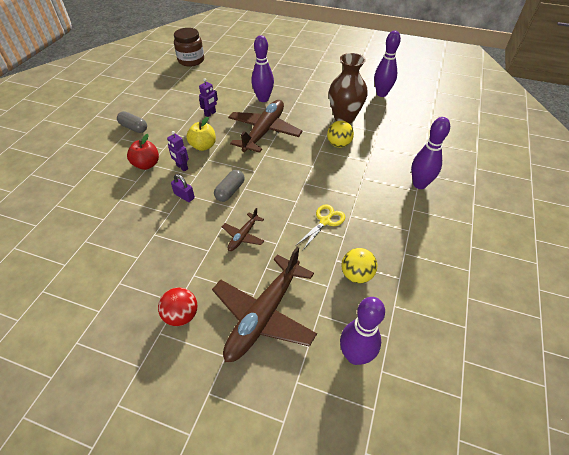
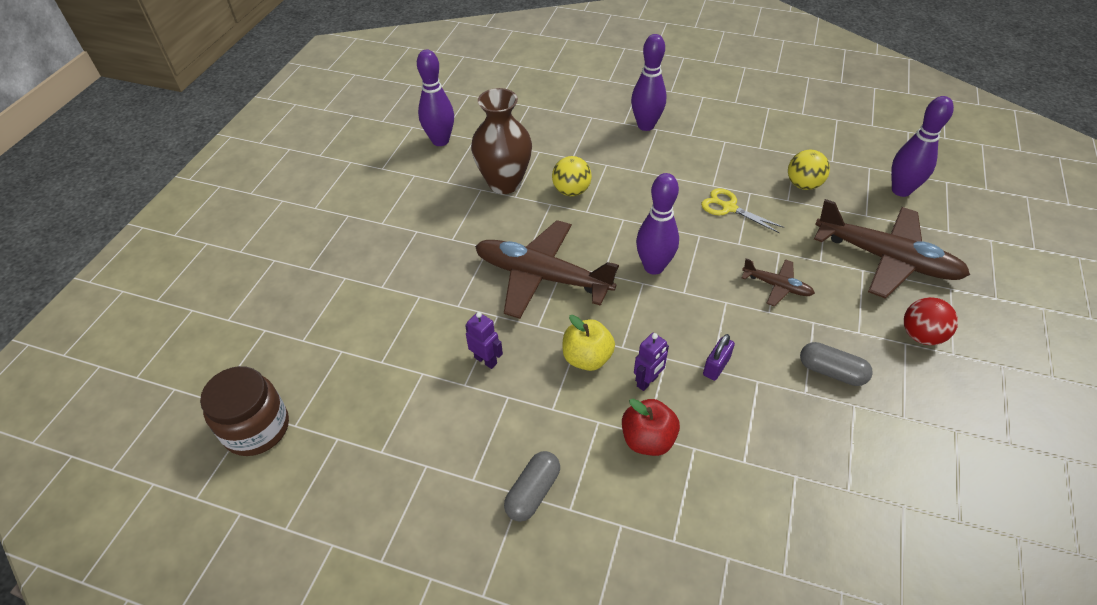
camera: 90 degrees left, 0 degrees up
grey capsule [214,170,245,202] -> grey capsule moved to [800,342,873,386]
purple bowling pin [251,35,274,102] -> purple bowling pin moved to [636,173,679,275]

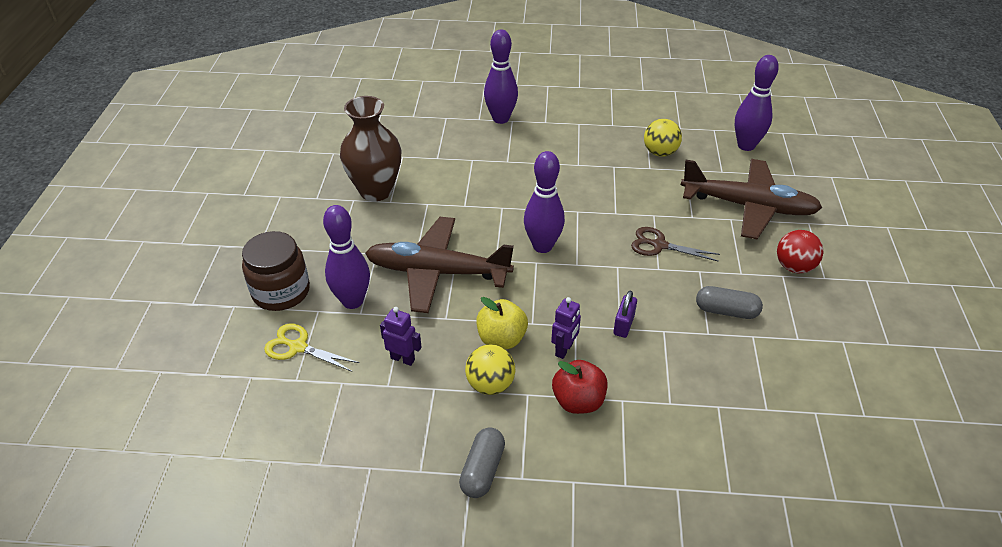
camera: 15 degrees left, 5 degrees down
brown jar [200,366,289,456] -> brown jar moved to [242,231,310,311]
purple bowling pin [417,50,454,146] -> purple bowling pin moved to [323,205,370,309]
yellow ball [552,156,592,196] -> yellow ball moved to [465,344,515,395]
yellow scissors [701,188,784,233] -> yellow scissors moved to [264,324,359,372]
brown plane [741,258,815,307] -> brown scissors [631,227,720,262]

